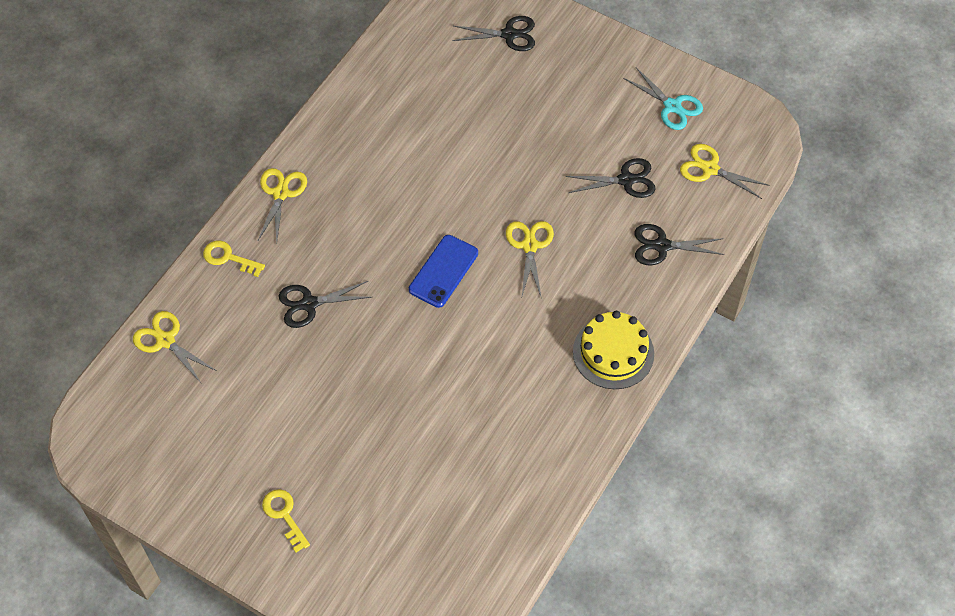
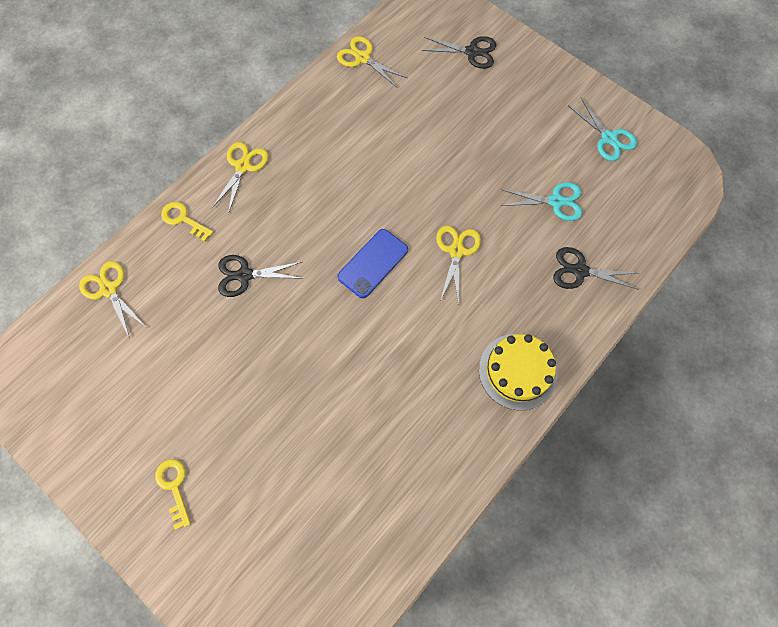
camera: 10 degrees right, 10 degrees up
black scissors [566,158,656,198] -> turquoise scissors [501,182,582,221]
yellow scissors [680,144,769,199] -> yellow scissors moved to [337,36,407,87]

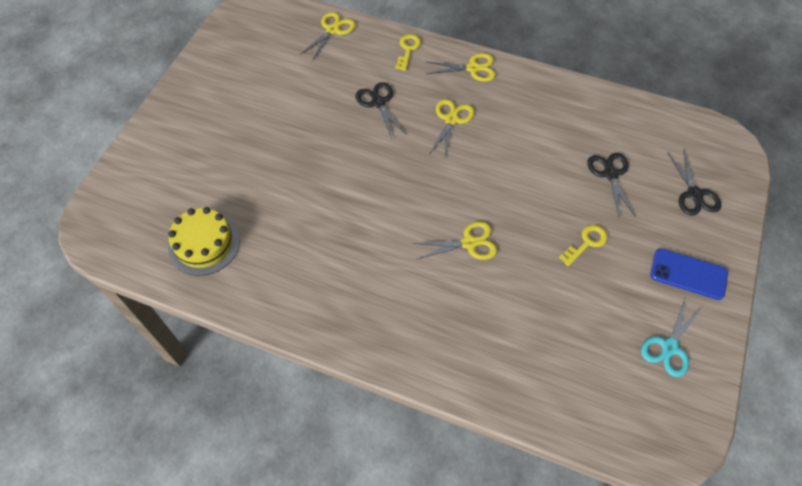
camera: 70 degrees right, 10 degrees down
yellow key [155,459,191,530] -> yellow key moved to [559,225,608,266]
yellow scissors [337,36,407,87] -> yellow scissors moved to [430,99,474,157]
blue phone [337,229,408,298] -> blue phone moved to [650,248,728,300]
yellow cake [479,334,557,411] -> yellow cake moved to [168,207,240,276]
turquoise scissors [501,182,582,221] -> none
black scissors [553,247,639,290] -> black scissors moved to [587,153,636,217]

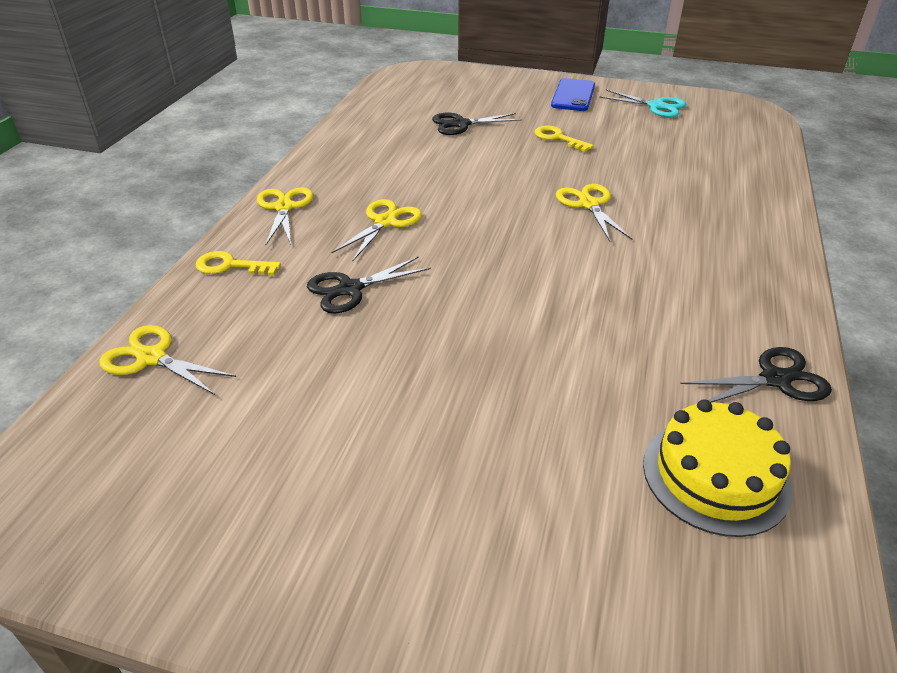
camera: 95 degrees left, 20 degrees down
yellow scissors [430,99,474,157] -> yellow scissors turned 105 degrees clockwise [332,199,422,261]
black scissors [668,150,721,216] -> black scissors moved to [680,347,832,402]

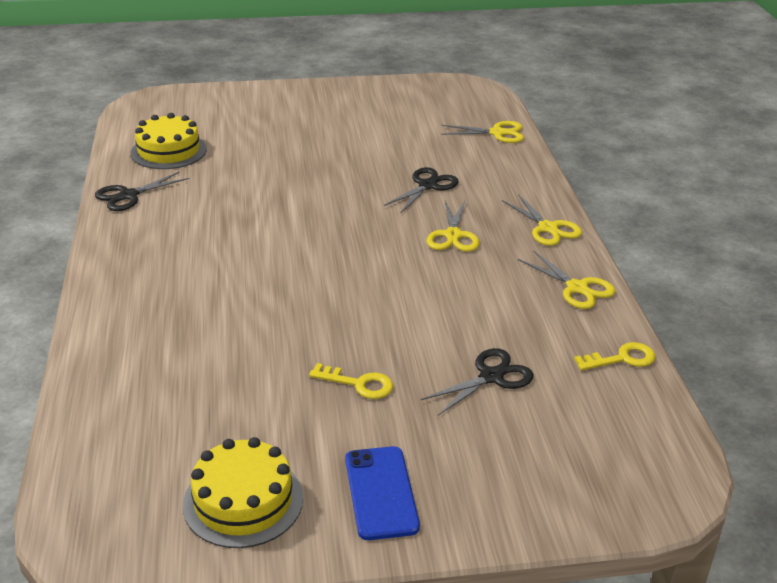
camera: 155 degrees right, 5 degrees down
yellow key [196,251,281,276] -> yellow key moved to [574,342,655,370]
yellow scissors [556,184,632,242] -> yellow scissors moved to [518,250,616,309]
turquoise scissors [599,90,686,117] -> yellow cake [183,437,303,548]

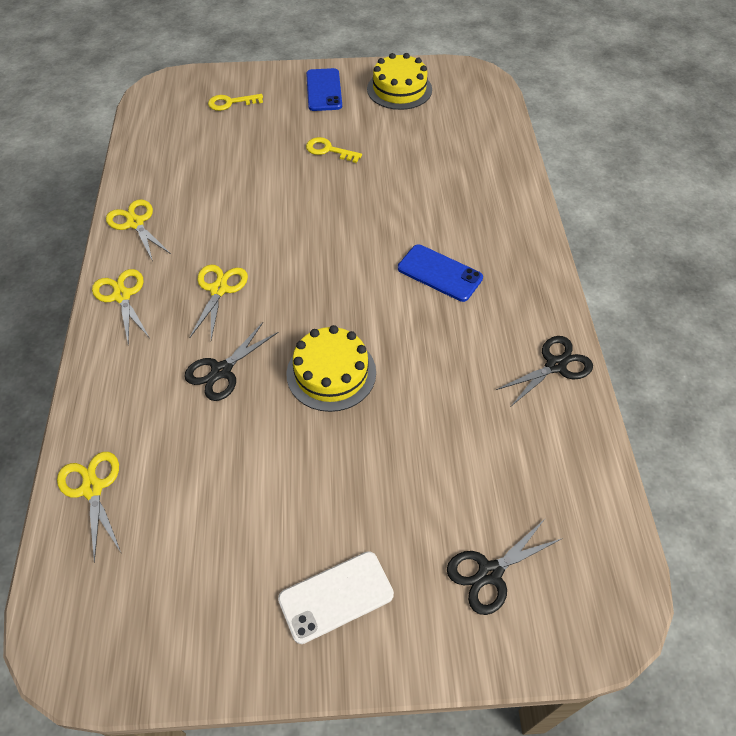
camera: 175 degrees left, 20 degrees up
yellow cake [131,113,207,169] -> yellow cake moved to [287,325,376,412]
black scissors [421,348,534,416] -> black scissors moved to [447,519,563,615]
yellow scissors [441,121,524,143] -> yellow scissors turned 60 degrees clockwise [57,452,121,563]
yellow key [574,342,655,370] -> yellow key moved to [208,94,263,111]
none -> white phone [278,551,394,644]
none -> blue phone [398,244,483,302]

